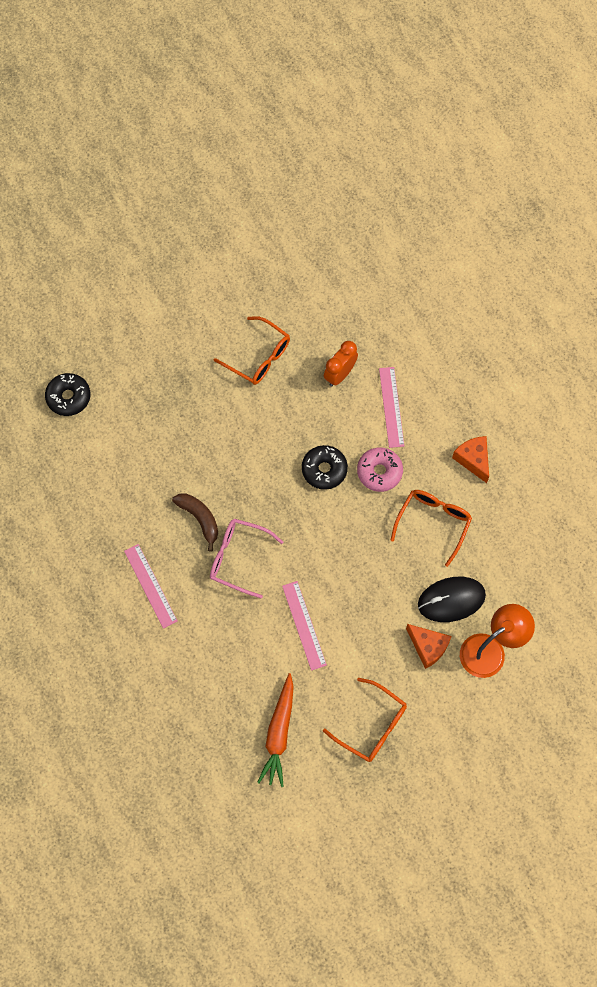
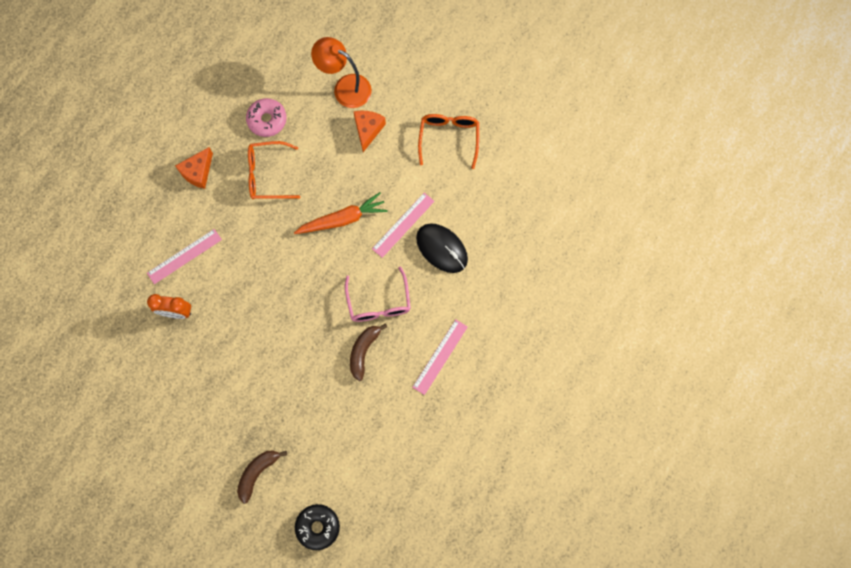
camera: 120 degrees left, 5 degrees up
orange glasses [214,316,290,385] -> none
orange carrot [257,673,294,787] -> orange carrot moved to [294,192,387,234]
black donut [302,445,348,490] -> none
pink donut [357,448,403,492] -> pink donut moved to [246,98,287,137]
black mouse [418,577,486,622] -> black mouse moved to [416,223,468,273]
none -> brown banana [237,450,287,504]

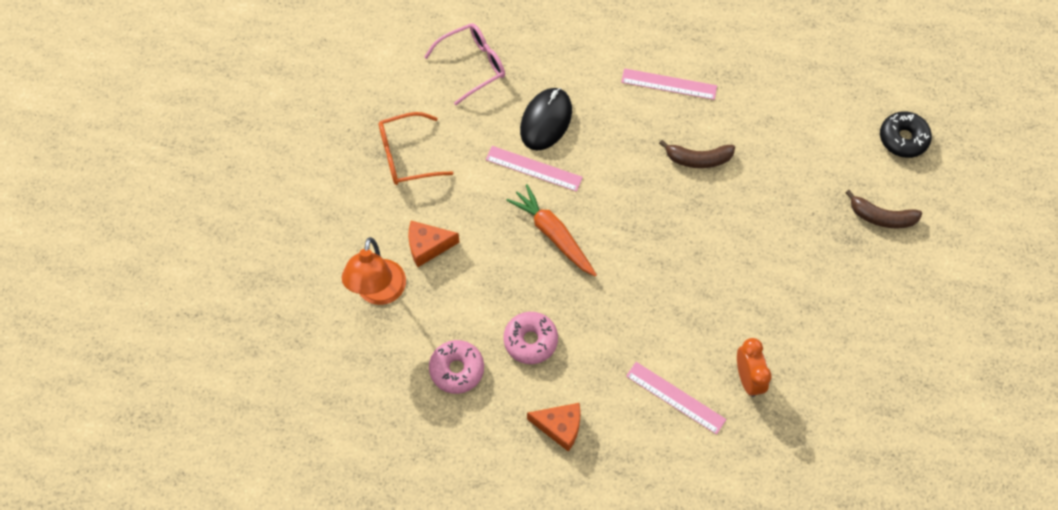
camera: 110 degrees left, 10 degrees down
orange glasses [248,141,300,199] -> pink donut [503,312,558,364]
pink glasses [345,266,411,322] -> pink glasses moved to [424,23,505,105]

